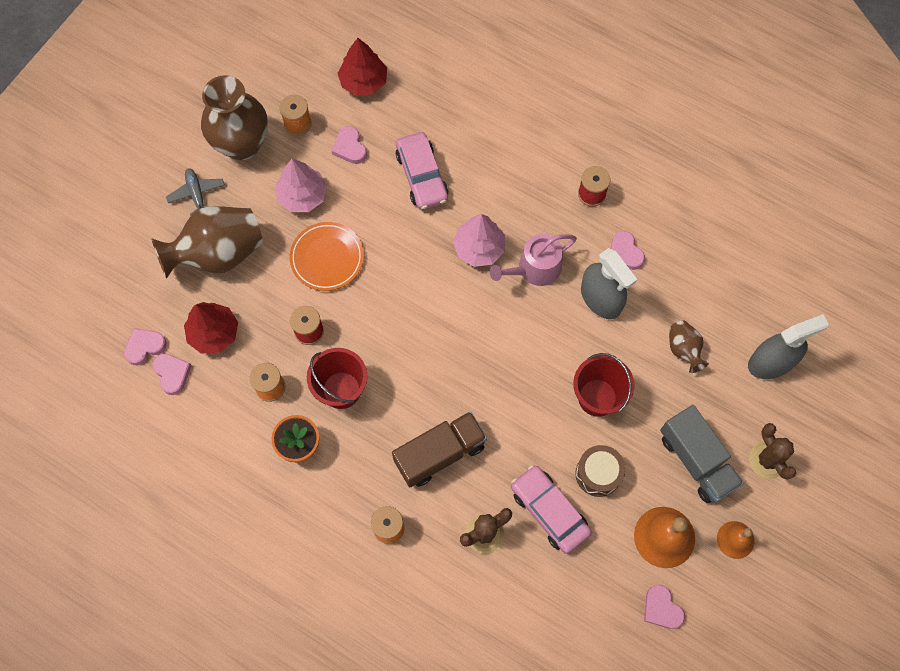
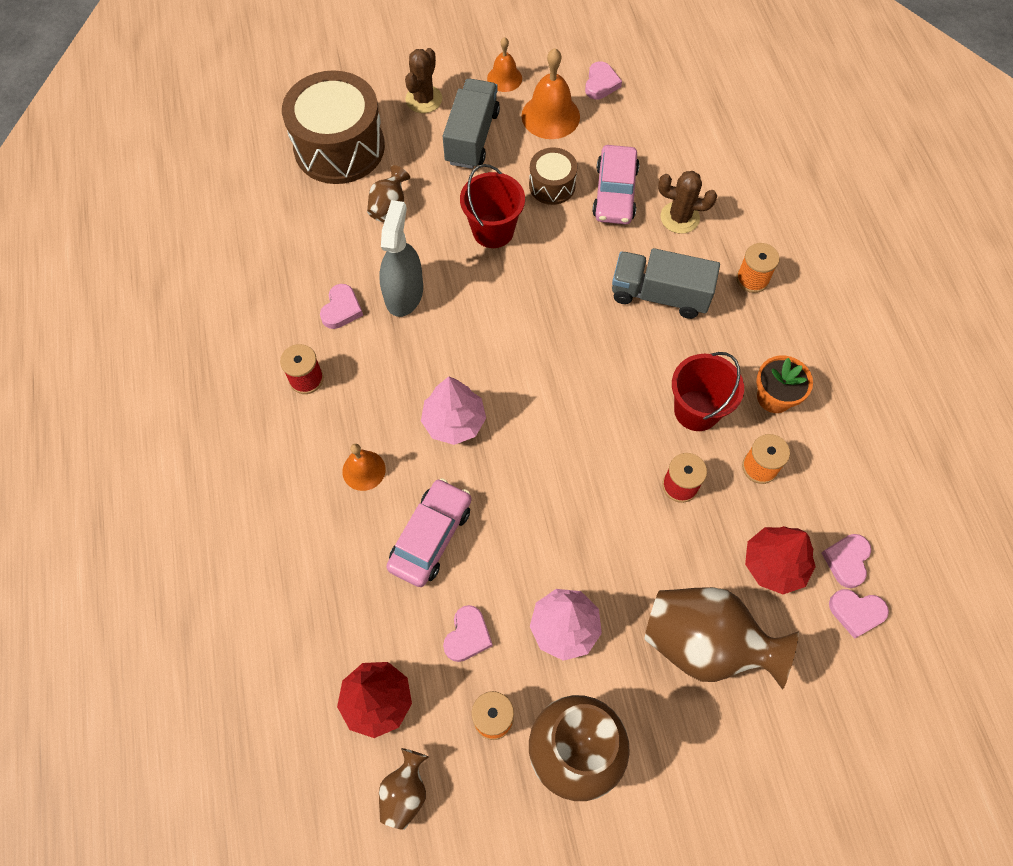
camera: 135 degrees left, 5 degrees down
grey plane [166,169,225,216] -> none
orange plate [290,222,364,291] -> none
brown truck [392,411,487,487] -> grey truck [612,248,720,319]
pink watering can [490,234,577,286] -> none
grey spray bottle [748,314,829,379] -> brown drum [282,70,385,184]
none -> orange bell [342,444,386,491]
none -> brown vase [379,748,429,830]

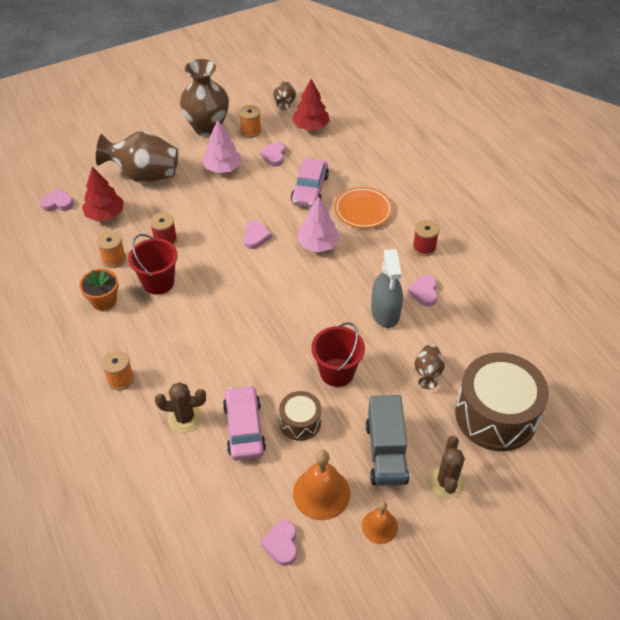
camera: 165 degrees right, 15 degrees down
orange bell [342,444,386,491] -> orange plate [334,187,393,228]
grey truck [612,248,720,319] -> none
pink heart [822,534,871,588] -> pink heart moved to [243,221,272,249]

